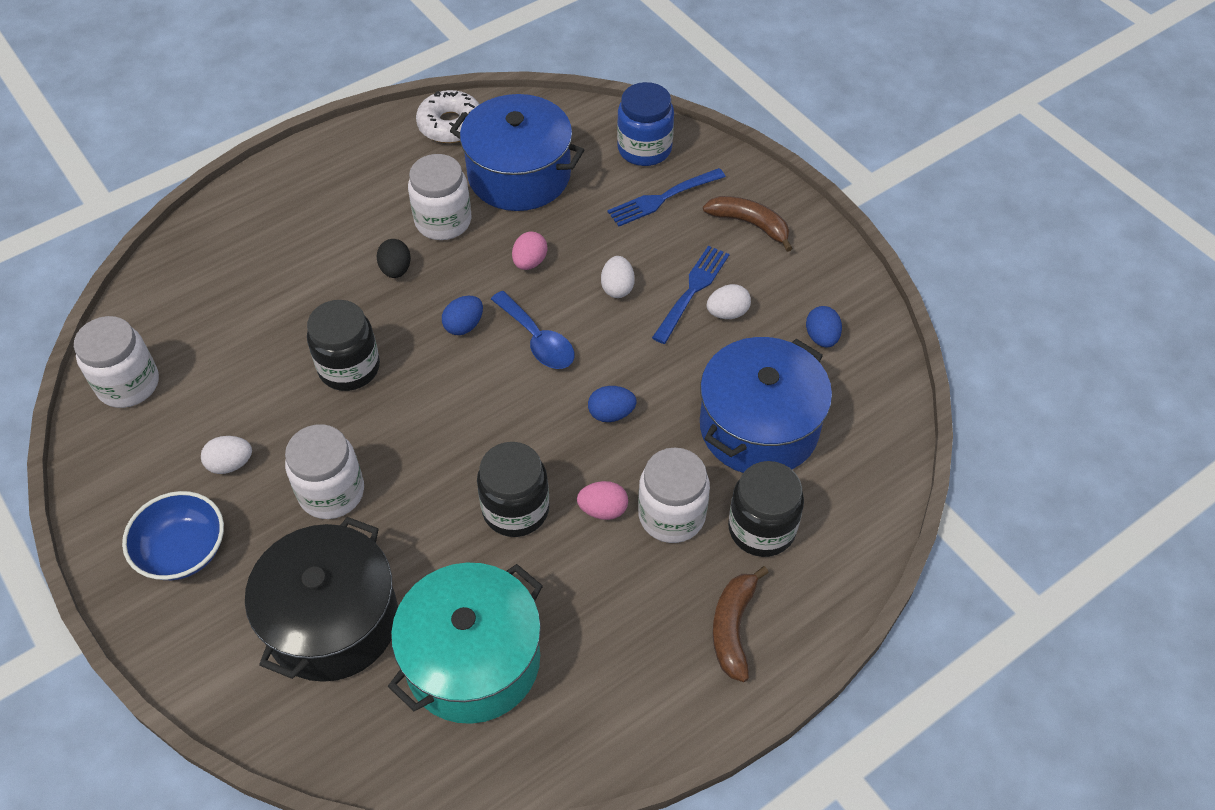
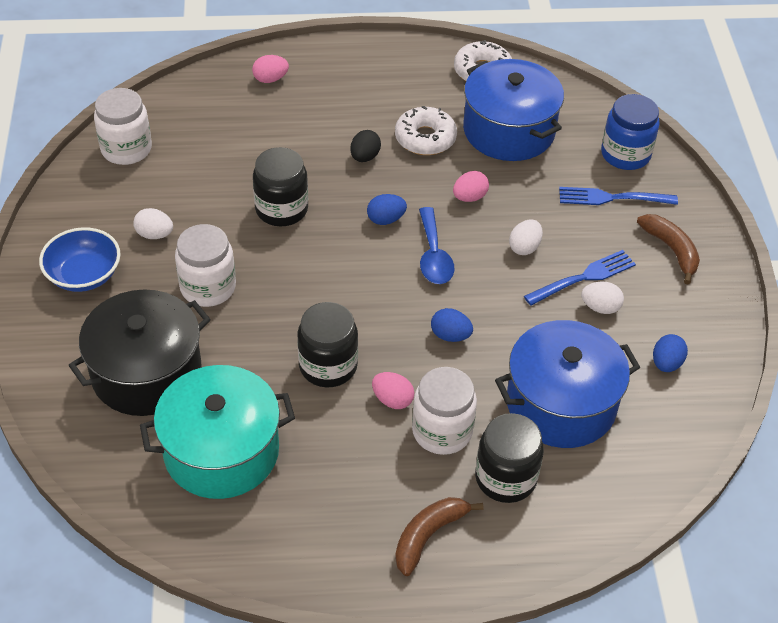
camera: 30 degrees right, 5 degrees down
white jar [408,154,472,240] -> white donut [395,106,457,155]
none -> pink egg [252,55,289,83]

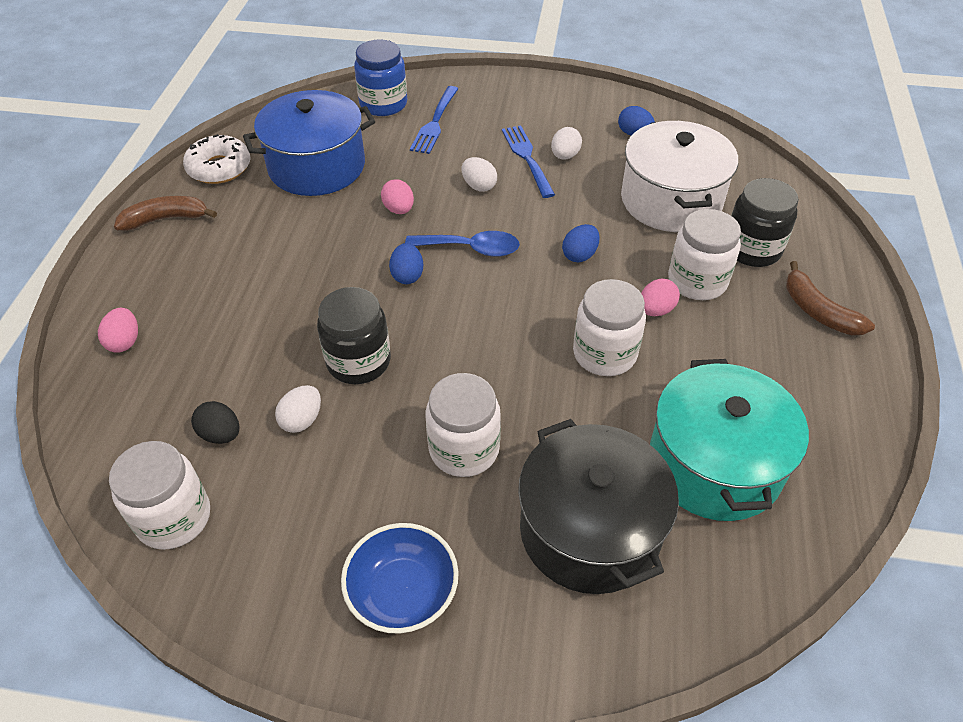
camera: 75 degrees left, 0 degrees up
white egg [133,208,173,239] -> white egg moved to [275,385,321,433]
black jar [297,302,358,388] -> white jar [573,279,646,376]
black egg [350,130,381,162] -> black egg moved to [191,401,239,444]
white donut [395,106,457,155] -> none
blue pot [495,320,640,448] -> white pot [621,121,738,232]
brown banana [637,214,700,285] -> brown banana moved to [114,196,217,231]

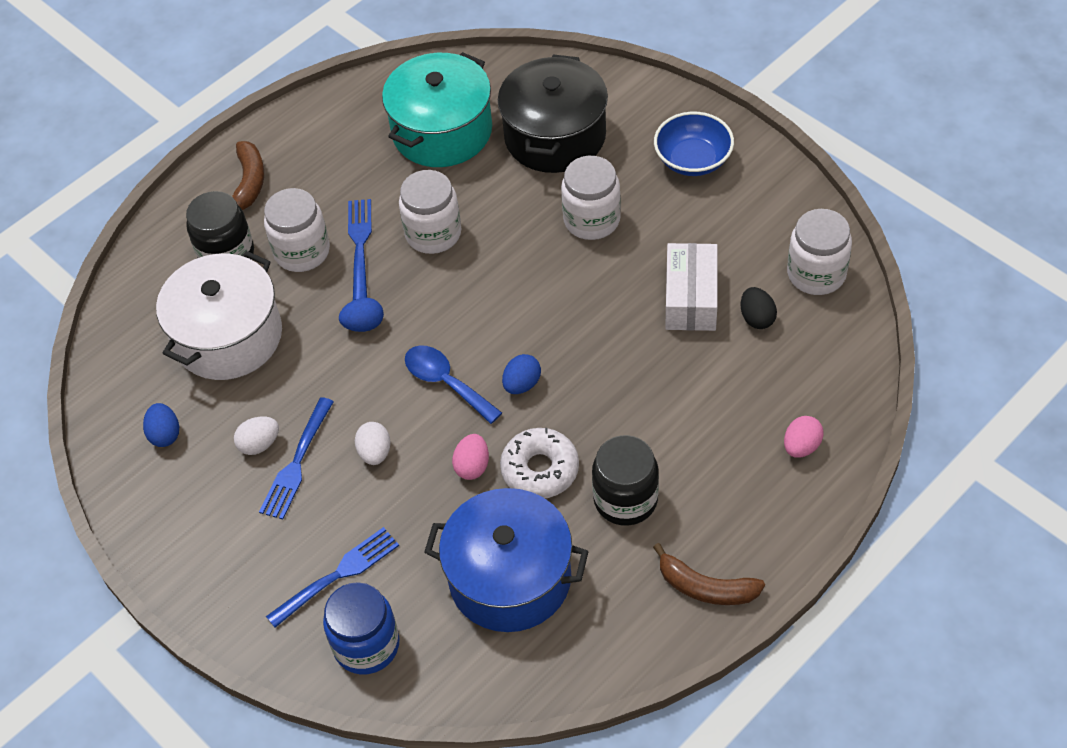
camera: 140 degrees left, 5 degrees up
white donut [183,134,251,184] -> white donut moved to [500,428,579,498]
white egg [275,385,321,433] -> white box [665,243,718,331]
black jar [317,287,391,384] -> black jar moved to [592,435,659,526]
pink egg [641,278,680,316] -> blue fork [348,199,372,300]

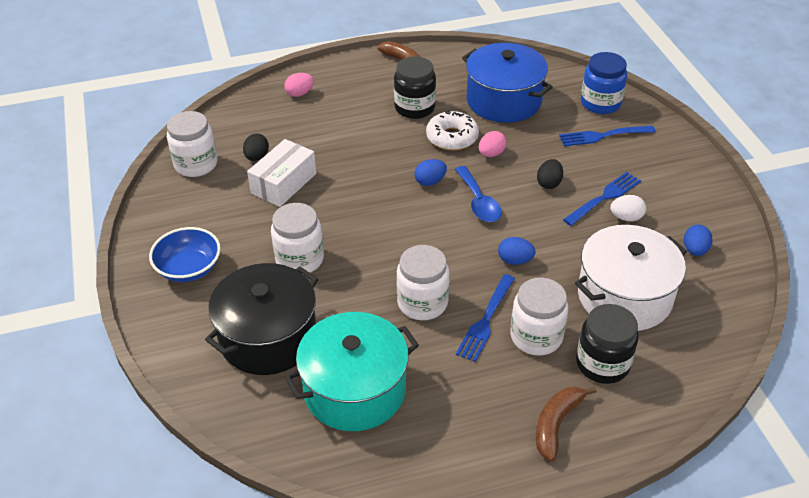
camera: 155 degrees left, 10 degrees down
white egg [355,422,391,465] -> black egg [537,159,563,189]

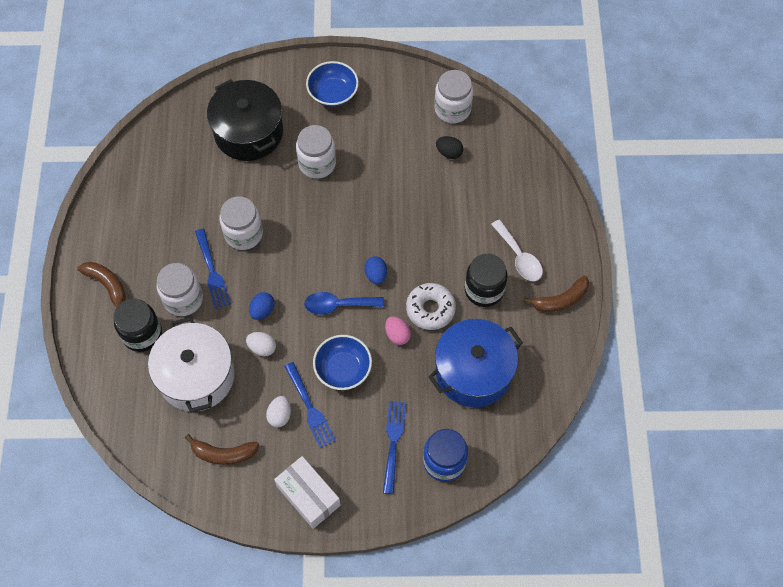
camera: 105 degrees right, 20 degrees up
white box [247,139,316,207] -> white box moved to [274,456,341,529]
pink egg [284,73,314,97] -> none
turquoise pot [285,312,419,431] -> none
blue fork [456,274,515,362] -> blue fork turned 150 degrees counterclockwise [195,229,231,309]
black egg [537,159,563,189] -> blue bowl [313,335,372,390]
blue egg [684,225,712,256] -> brown banana [185,434,259,465]
none -> white egg [246,332,276,356]
none -> white spoon [491,219,543,281]

